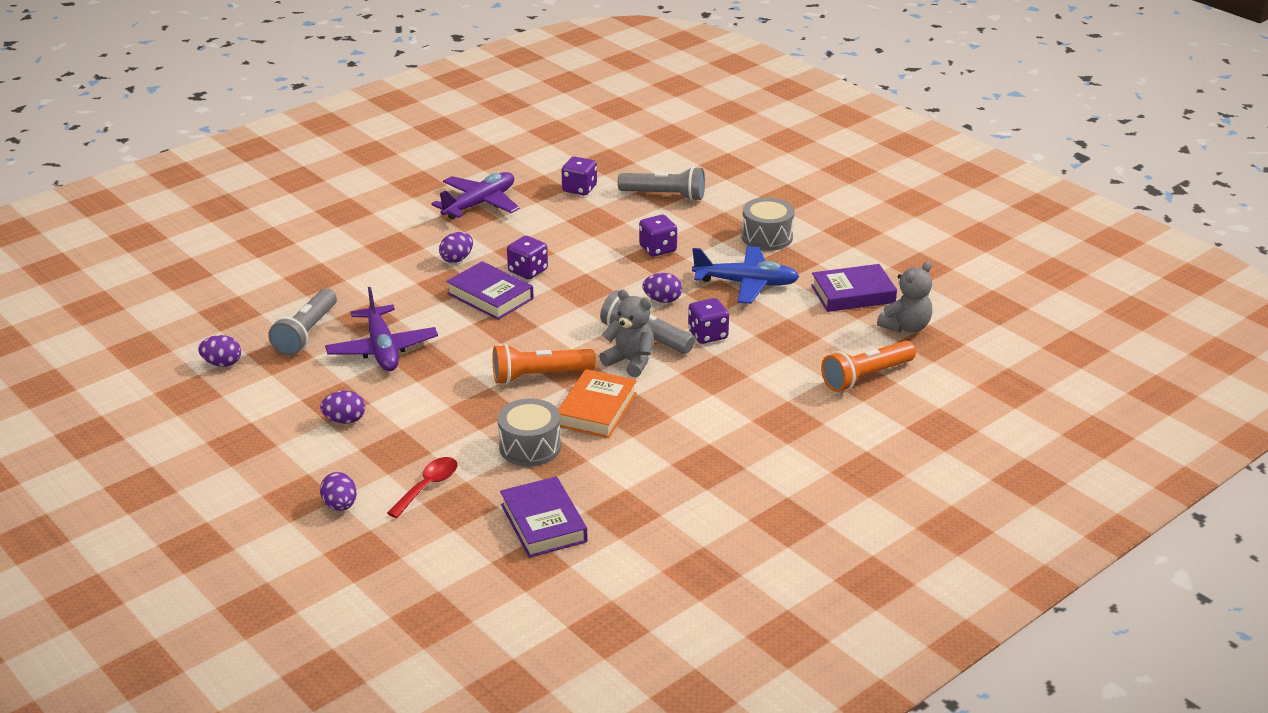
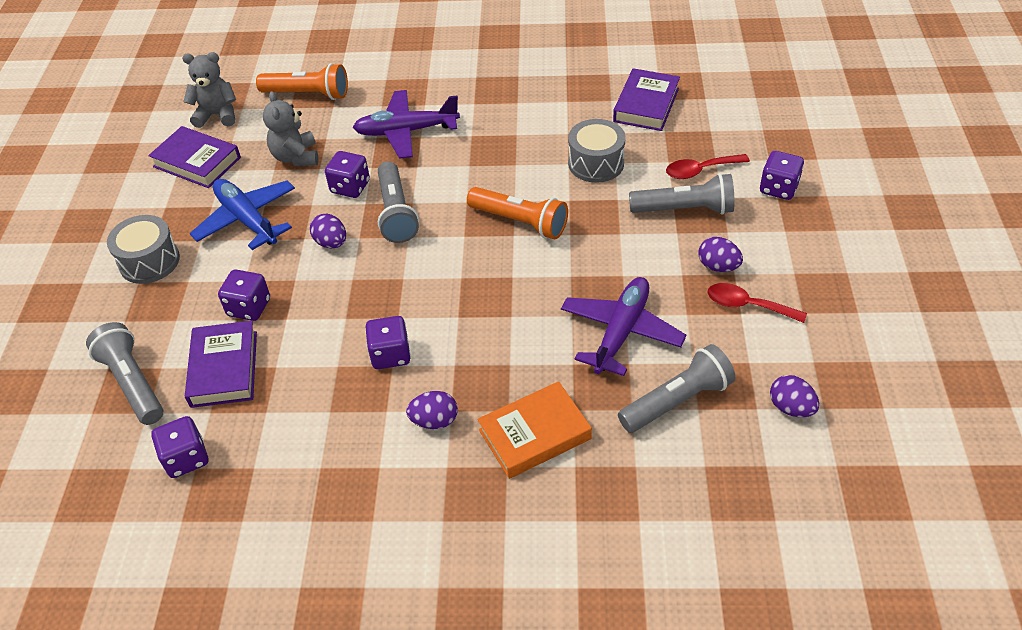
camera: 135 degrees left, 15 degrees up
purple egg [320,472,357,511] -> purple dice [760,151,804,200]
purple plane [431,172,520,219] -> purple plane moved to [353,90,460,159]
purple book [446,261,534,320] -> purple book moved to [185,321,257,408]
orange book [558,369,637,438] -> orange book moved to [478,381,592,479]
grey teddy bear [599,290,654,377] -> grey teddy bear moved to [263,91,318,166]
none -> grey flashlight [629,173,735,215]
none -> red spoon [708,283,807,323]

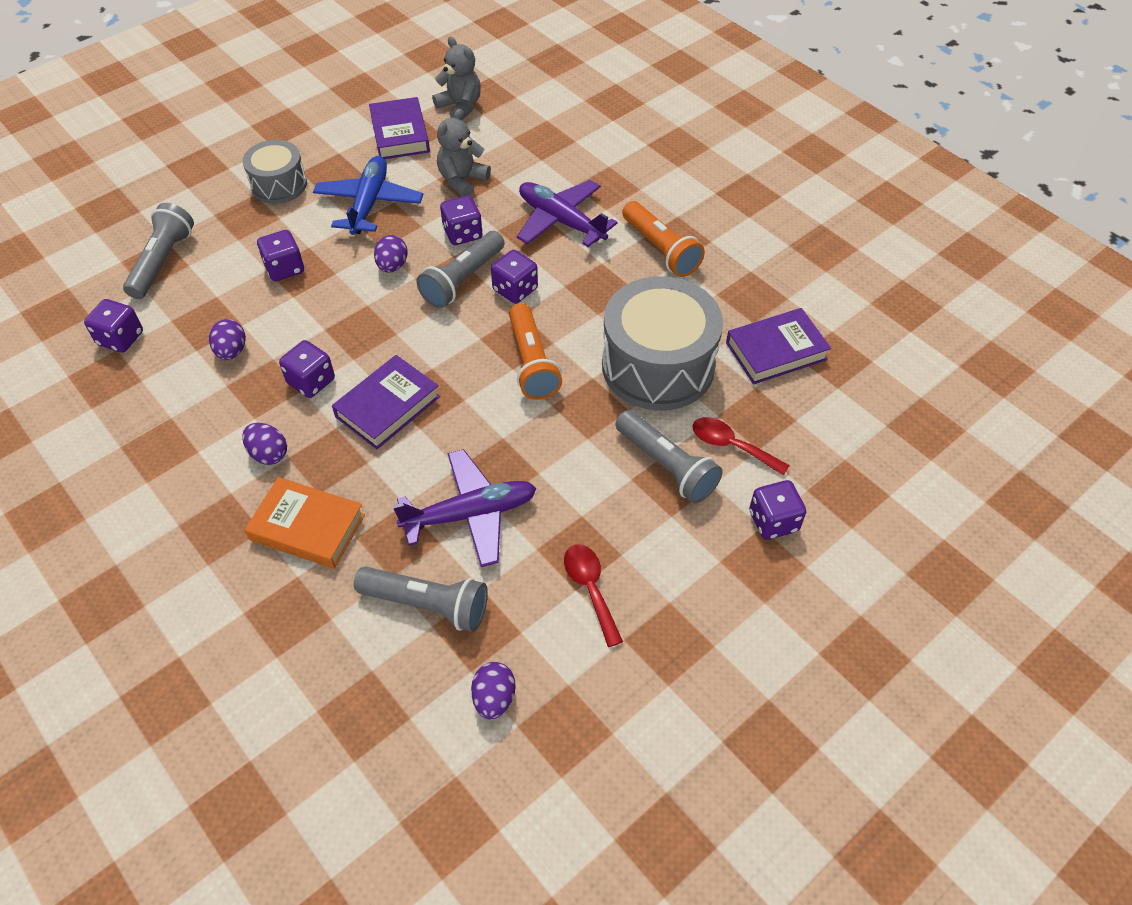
camera: 45 degrees right, 5 degrees up
purple book [185,321,257,408] -> purple book moved to [332,355,440,449]
orange flashlight [256,63,348,100] -> orange flashlight moved to [622,201,705,277]
grey drum [568,119,626,183] -> grey drum [602,276,723,411], size x1.77
purple egg [699,237,743,272] -> purple egg moved to [209,319,246,360]
none -> purple dice [491,250,538,304]

